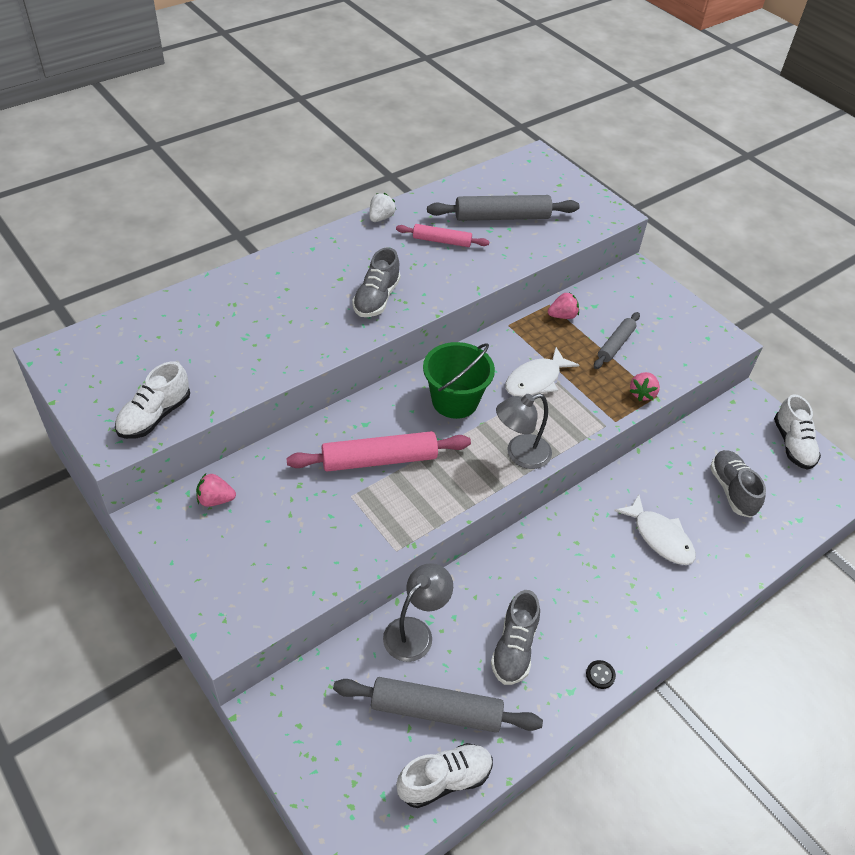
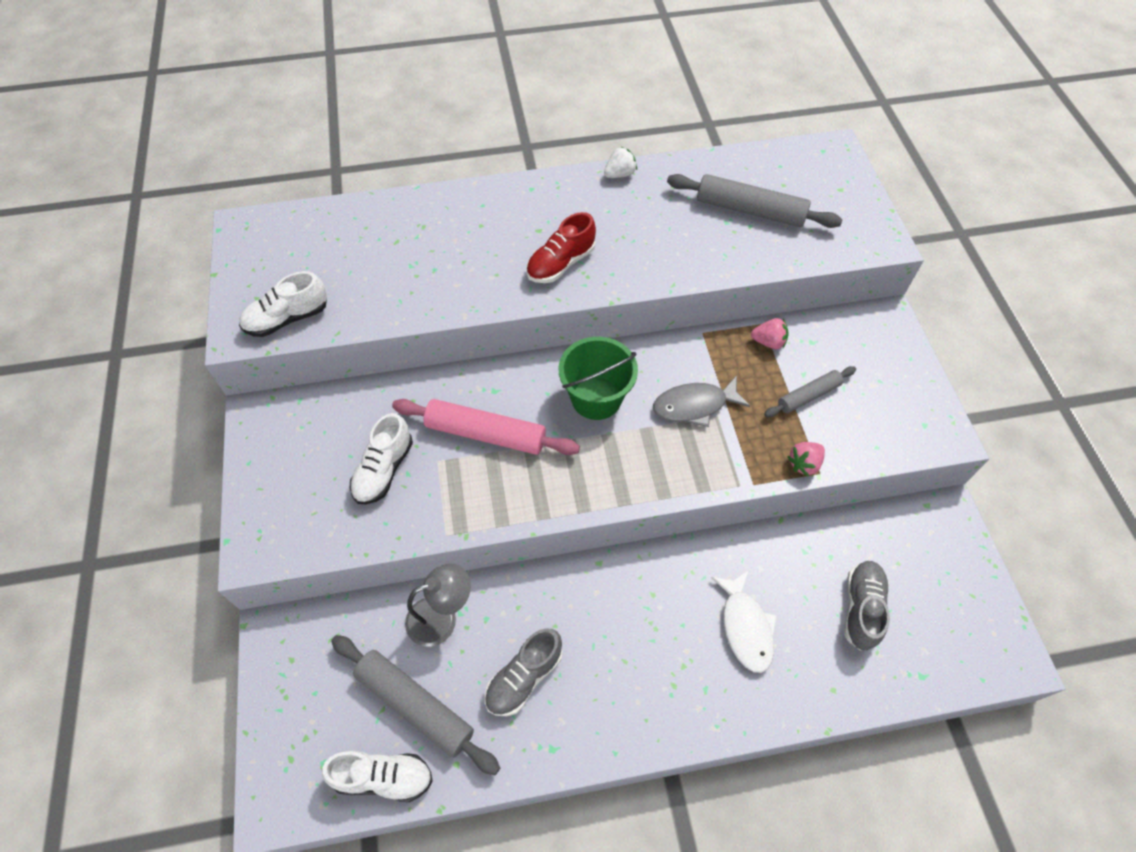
camera: 30 degrees right, 10 degrees up
pink strawberry [196,473,236,507] -> none
grey shoe [352,247,401,317] -> red shoe [526,212,596,283]
pink rolling pin [396,224,490,247] -> none
grey lamp [496,393,552,469] -> none
white fish [505,347,579,397] -> grey fish [653,376,750,427]
black button [586,660,616,689] -> none
white shoe [774,394,821,470] -> white shoe moved to [350,413,413,504]

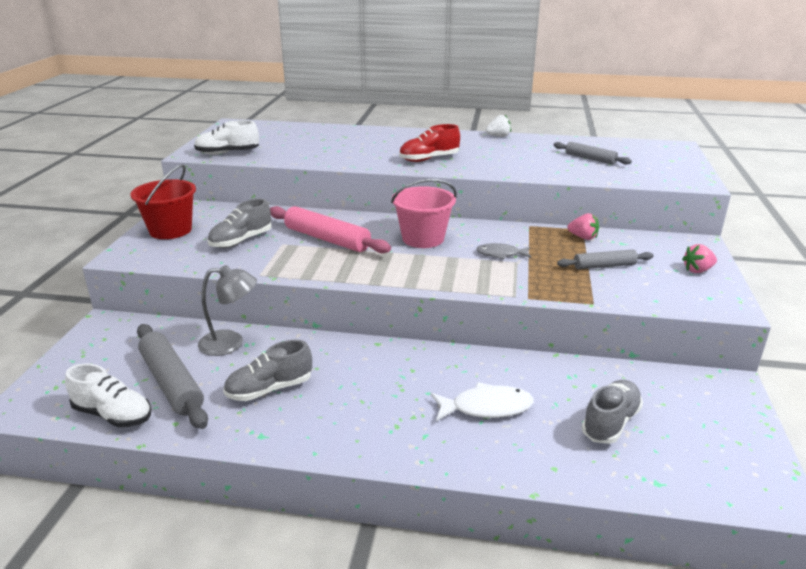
camera: 20 degrees right, 30 degrees down
white shoe [350,413,413,504] -> grey shoe [207,199,272,248]
green bucket [559,337,638,420] -> pink bucket [391,179,457,248]
grey fish [653,376,750,427] -> grey fish [476,243,531,260], size x0.67
grey rolling pin [667,174,843,228] -> grey rolling pin [553,142,632,165], size x0.60
white fish [711,570,777,673] -> white fish turned 105 degrees counterclockwise [431,382,534,421]
pink strawberry [787,442,825,477] -> pink strawberry moved to [682,244,717,273]
none -> red bucket [130,164,196,239]

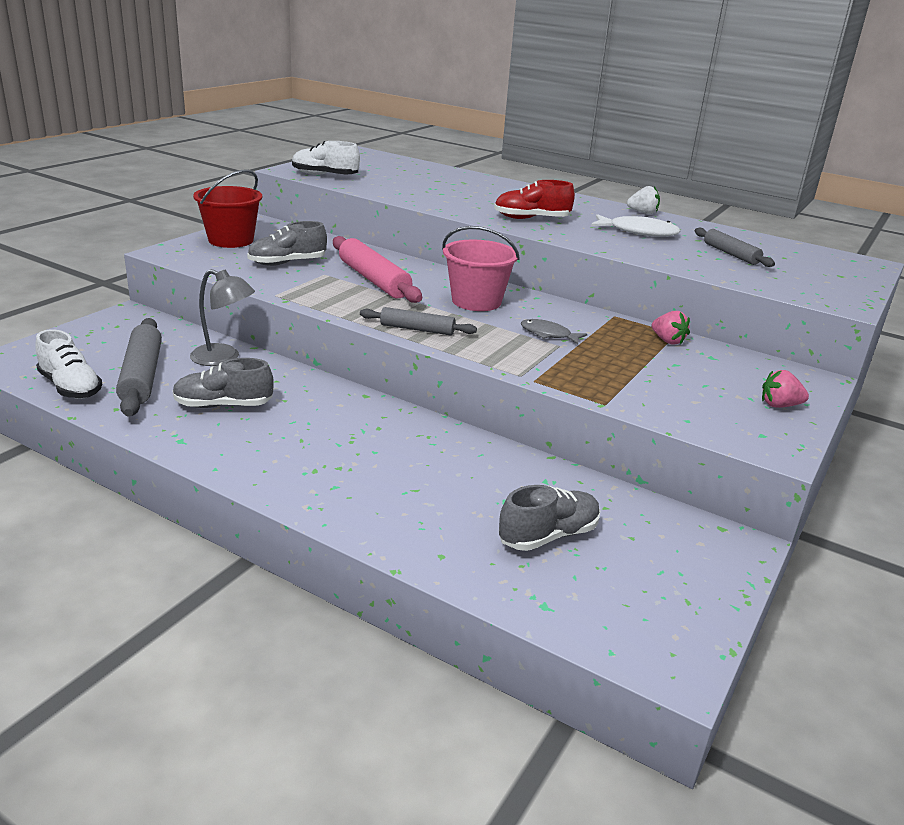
camera: 20 degrees right, 0 degrees up
white fish [431,382,534,421] -> white fish moved to [591,214,681,237]
grey rolling pin [557,250,654,269] -> grey rolling pin moved to [360,307,477,335]

